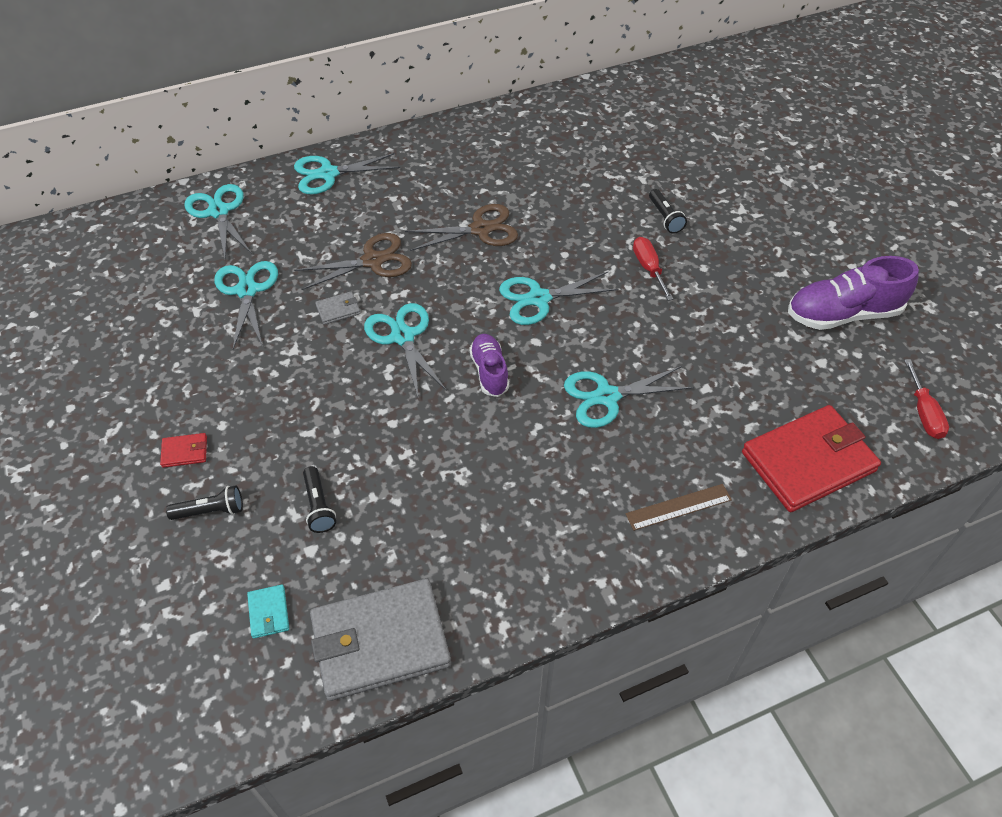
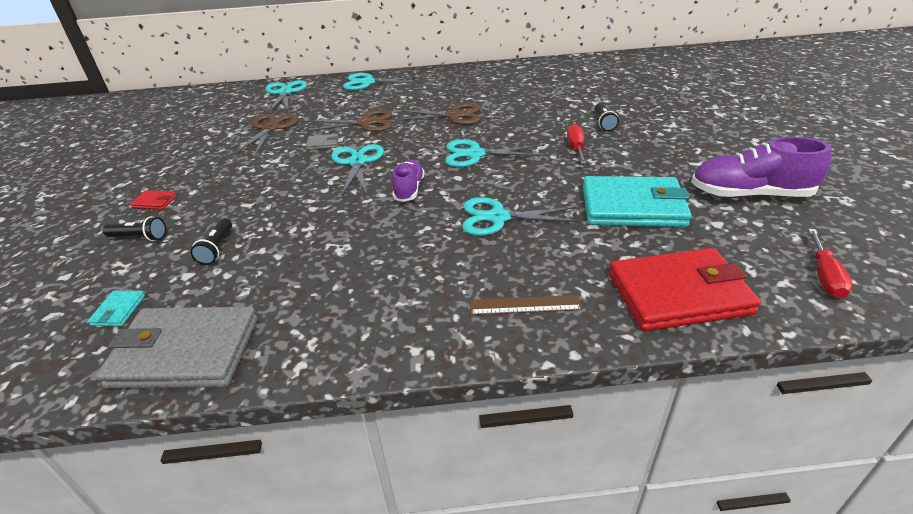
camera: 20 degrees right, 15 degrees down
turquoise scissors [214,261,278,349] -> brown scissors [234,114,298,155]
none -> turquoise wallet [583,176,692,227]

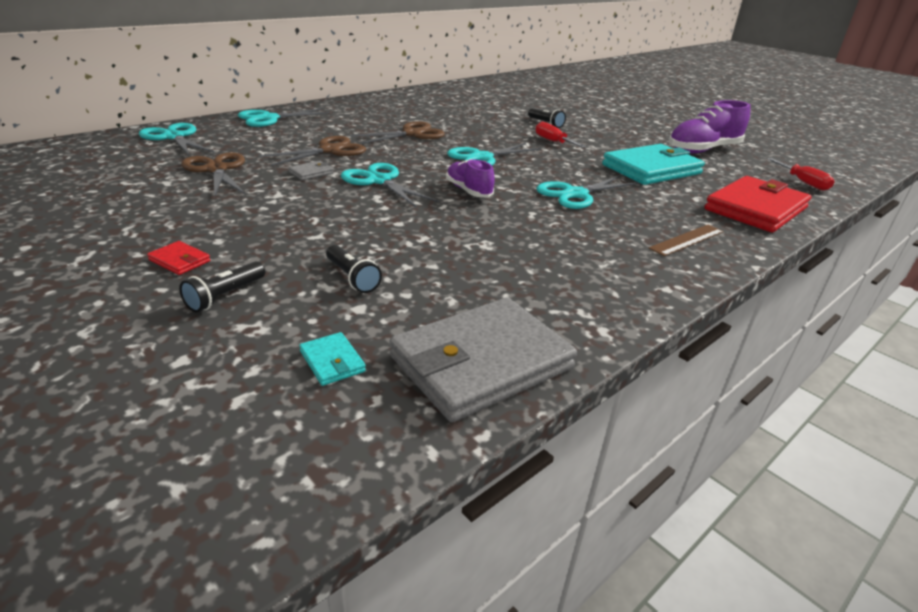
camera: 40 degrees left, 5 degrees down
black flashlight [103,216,166,241] -> black flashlight turned 150 degrees clockwise [179,261,265,312]
red wallet [130,190,177,210] -> red wallet turned 60 degrees clockwise [147,241,211,275]

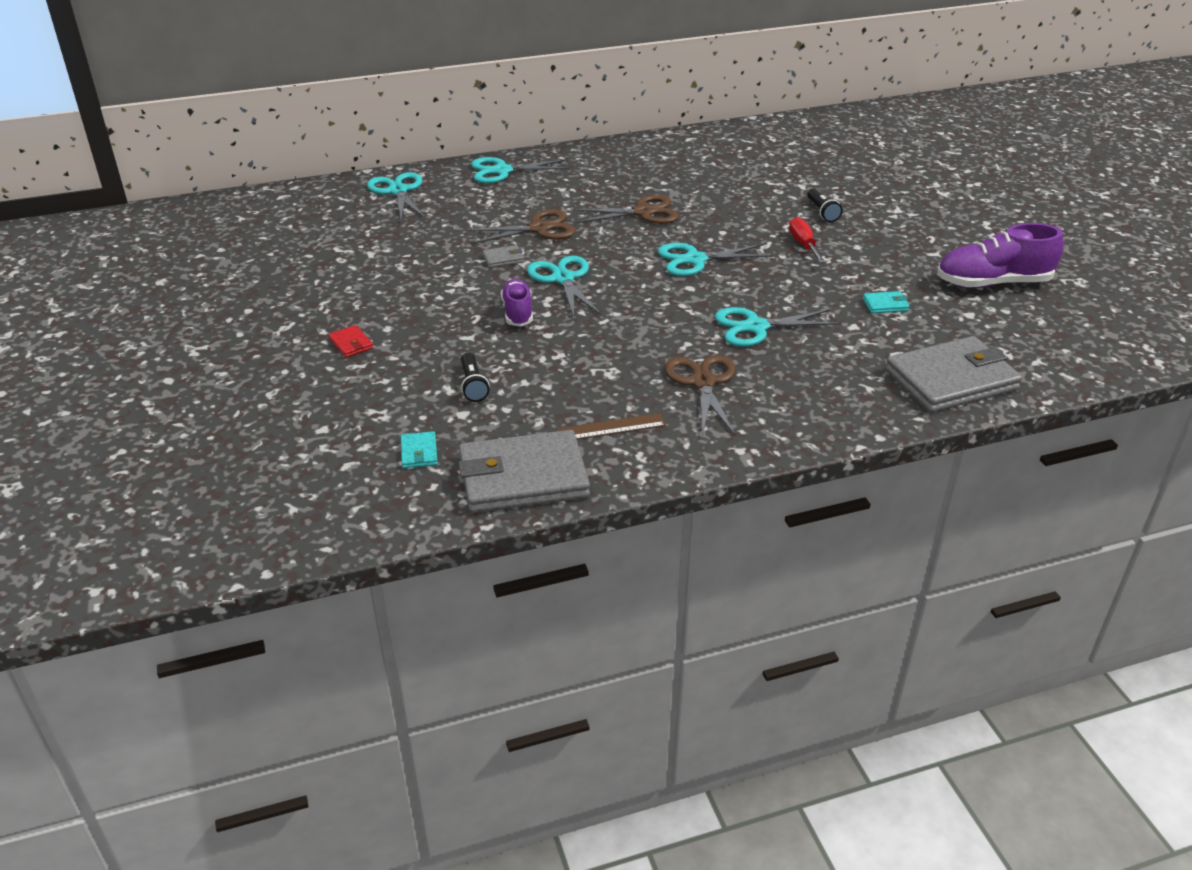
camera: 25 degrees right, 5 degrees up
black flashlight [179,261,265,312] -> none
brown scissors [181,152,246,196] -> brown scissors moved to [665,355,736,436]
purple shoe [446,159,495,197] -> purple shoe moved to [501,279,533,327]
turquoise wallet [602,144,705,185] -> turquoise wallet [863,291,910,313], size x0.40
brown ruler [649,225,724,256] -> brown ruler moved to [556,413,666,440]
red wallet [704,176,812,232] -> grey wallet [885,336,1022,413]
red screwdriver [767,158,835,190] -> none

